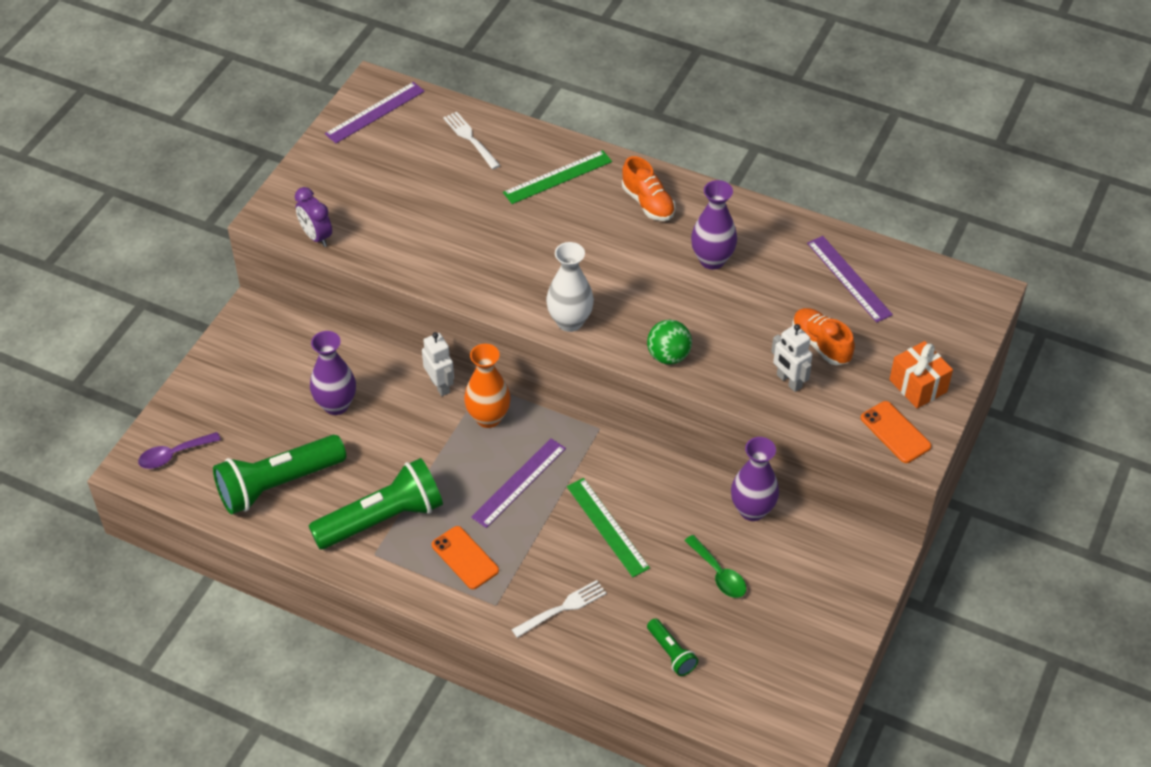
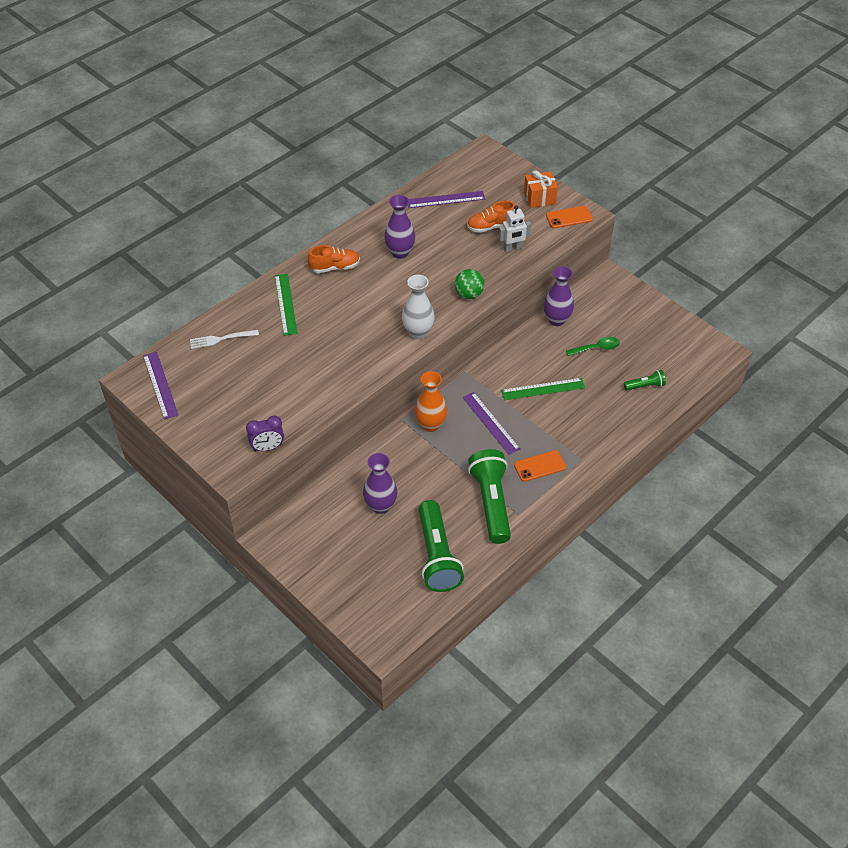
camera: 70 degrees left, 0 degrees up
purple spoon [138,432,221,469] -> none
white robot [422,332,454,396] -> none
white fork [511,580,607,638] -> none

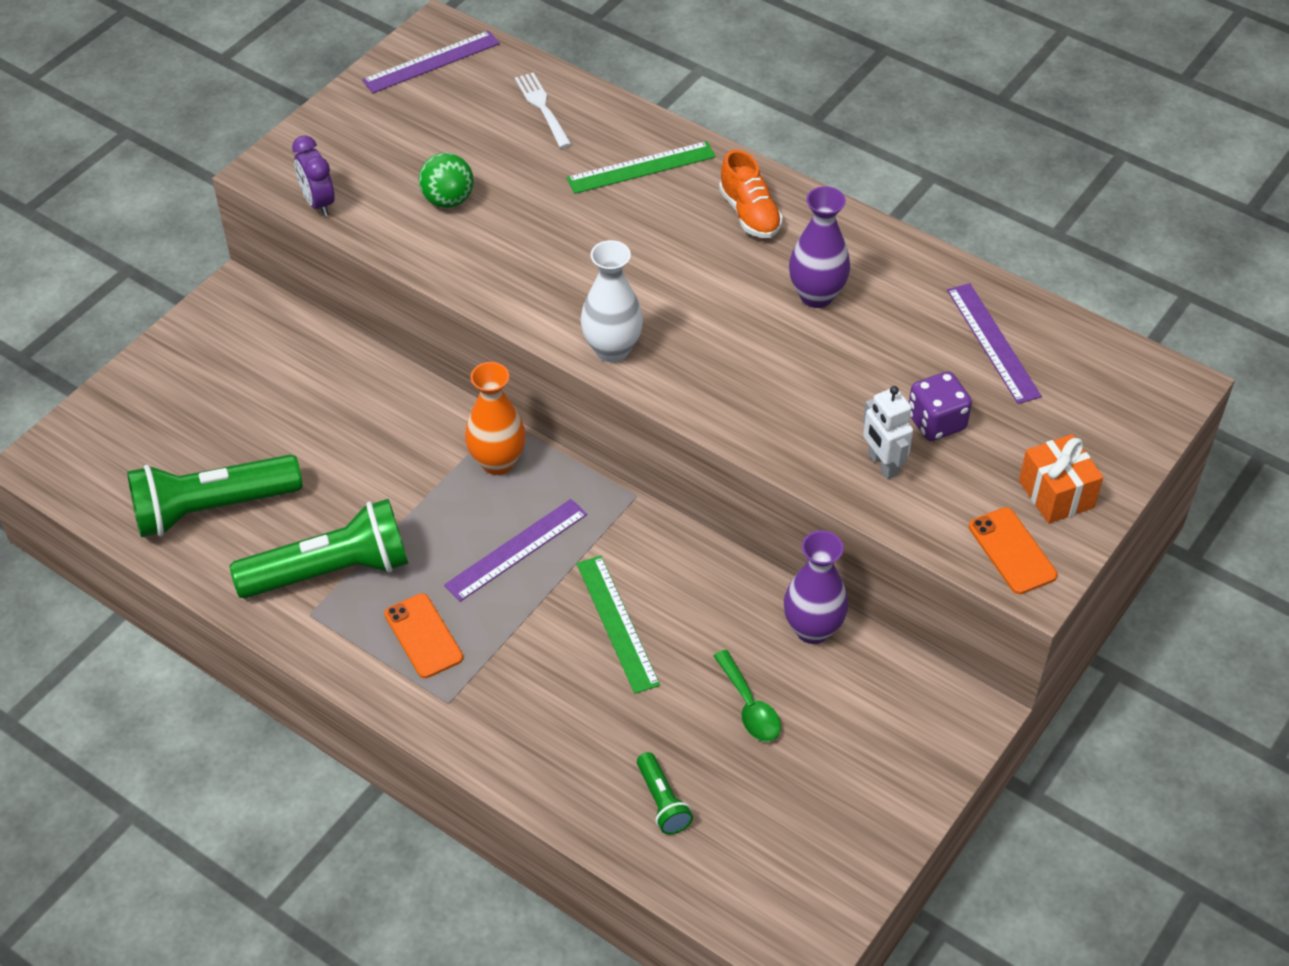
camera: 80 degrees right, 0 degrees up
purple vase [363,453,397,514] -> none
green ball [454,269,484,299] -> green ball moved to [419,153,474,208]
orange shoe [467,201,515,233] -> purple dice [909,371,972,441]

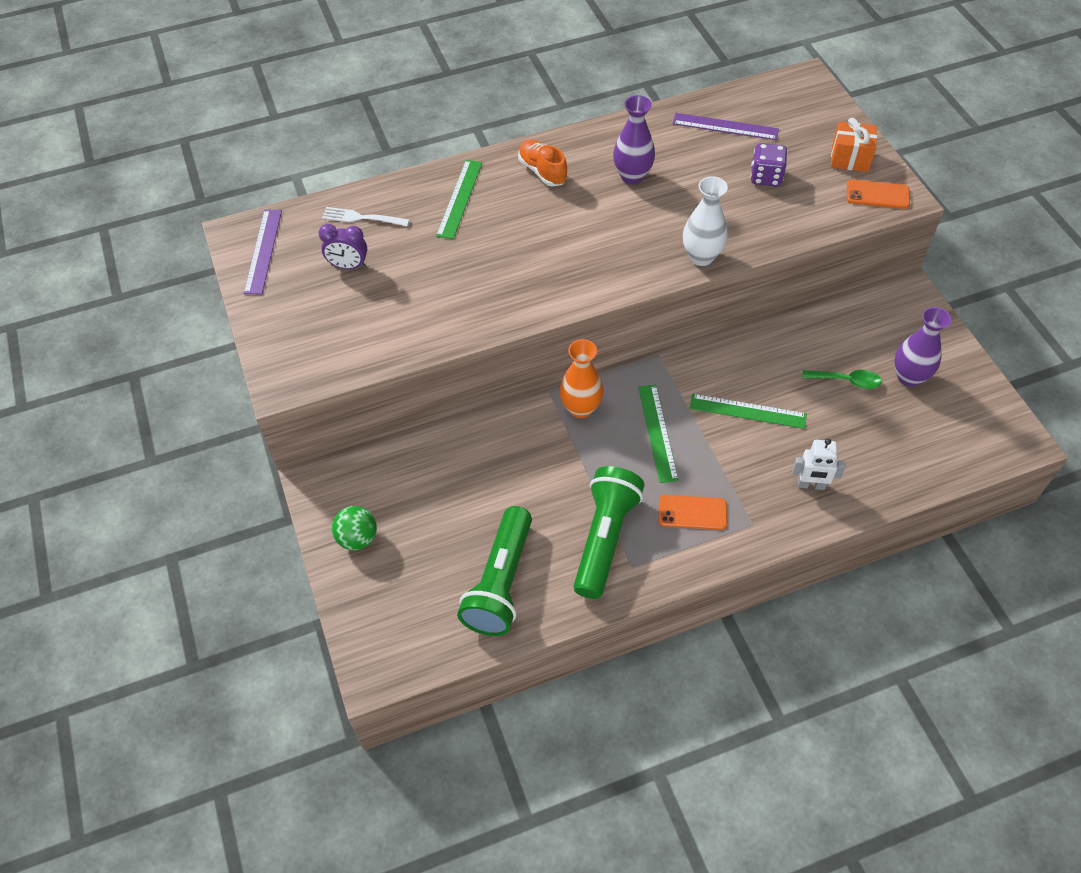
camera: 55 degrees left, 5 degrees up
purple clock [292,135,335,217] -> purple clock moved to [319,224,367,269]
green ball [419,153,474,208] -> green ball moved to [332,506,377,550]
purple ruler [444,499,587,602] -> green ruler [638,385,679,483]
white vase [580,240,643,362] -> white vase moved to [683,176,728,266]
green flashlight [637,752,693,835] -> none
orange shoe [719,150,783,238] -> orange shoe turned 135 degrees counterclockwise [518,140,567,186]
purple vase [784,530,848,644] -> purple vase moved to [894,307,951,387]
white robot [863,386,913,479] -> white robot moved to [792,439,846,490]

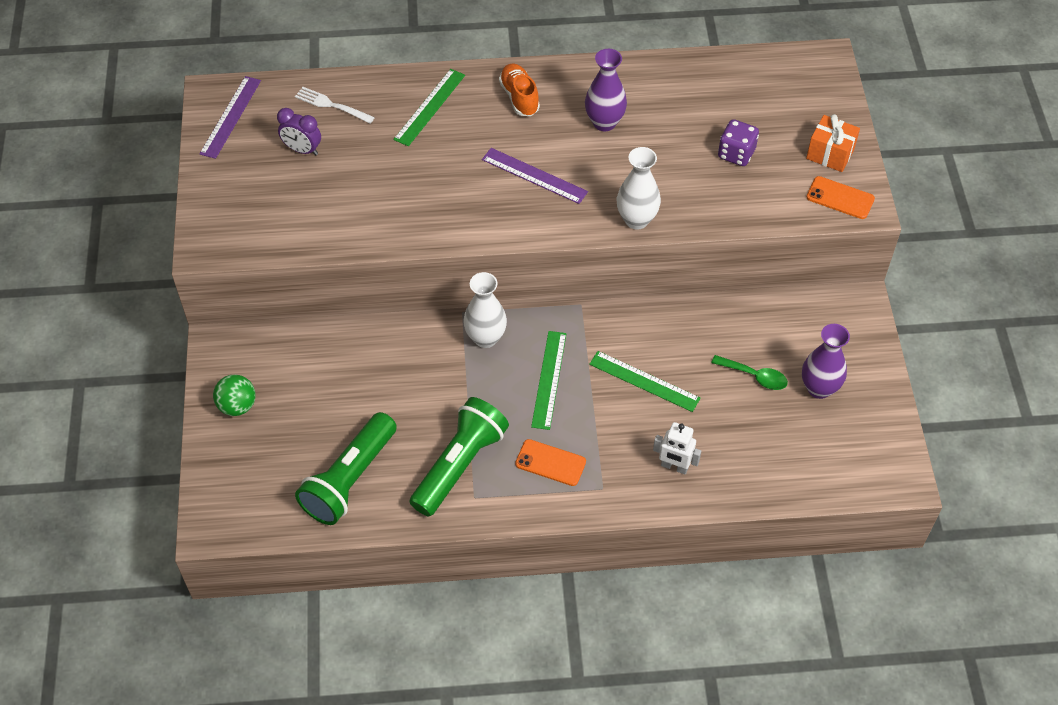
camera: 15 degrees right, 0 degrees up
orange vase [559,339,604,418] -> white vase [463,272,507,348]
purple ruler [672,113,779,140] -> purple ruler moved to [482,148,588,204]

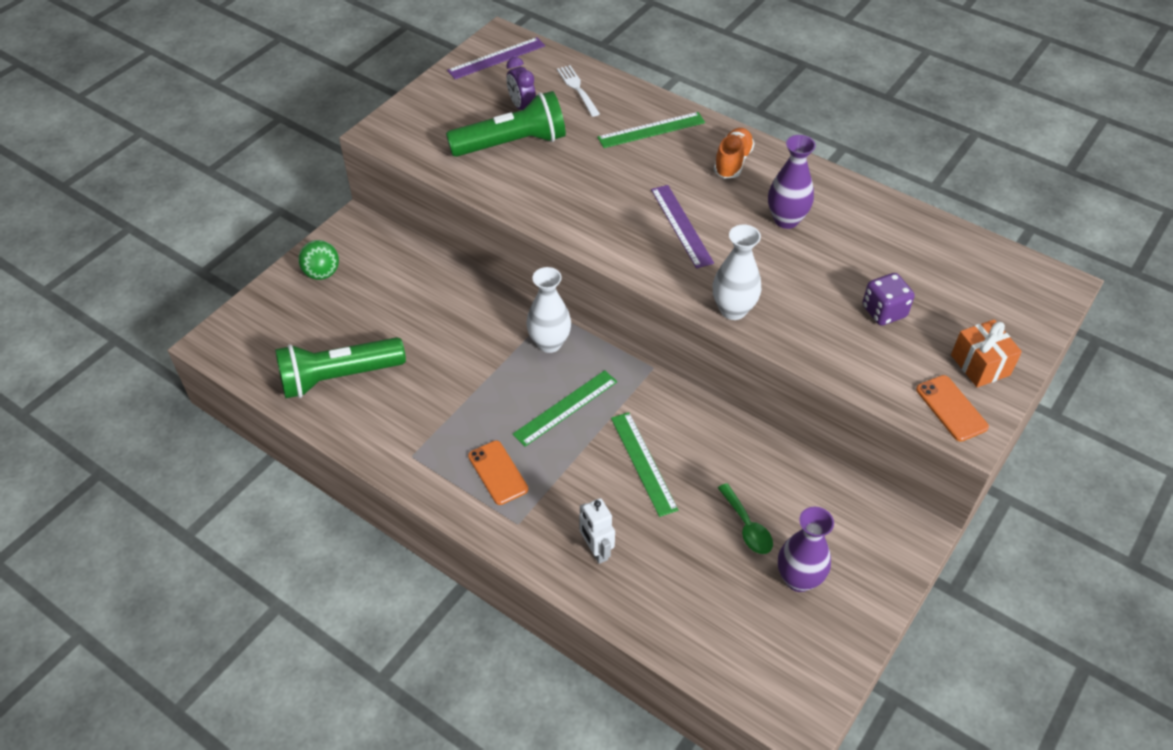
camera: 40 degrees right, 5 degrees down
green flashlight [409,397,509,516] -> green flashlight moved to [446,91,566,157]

